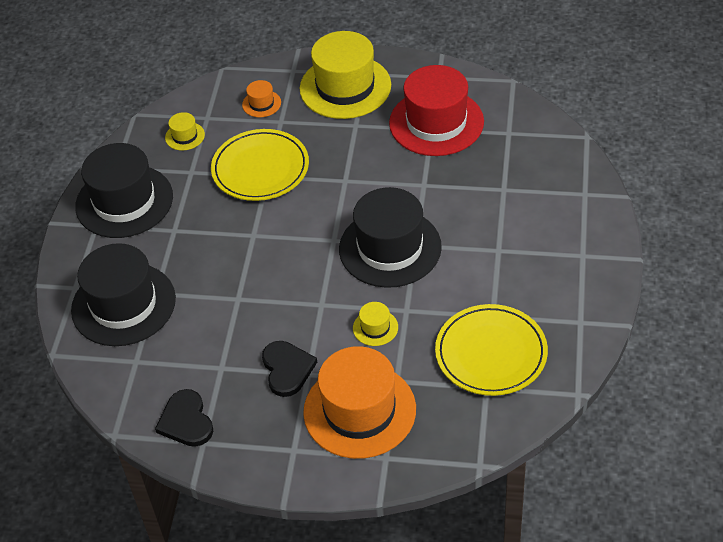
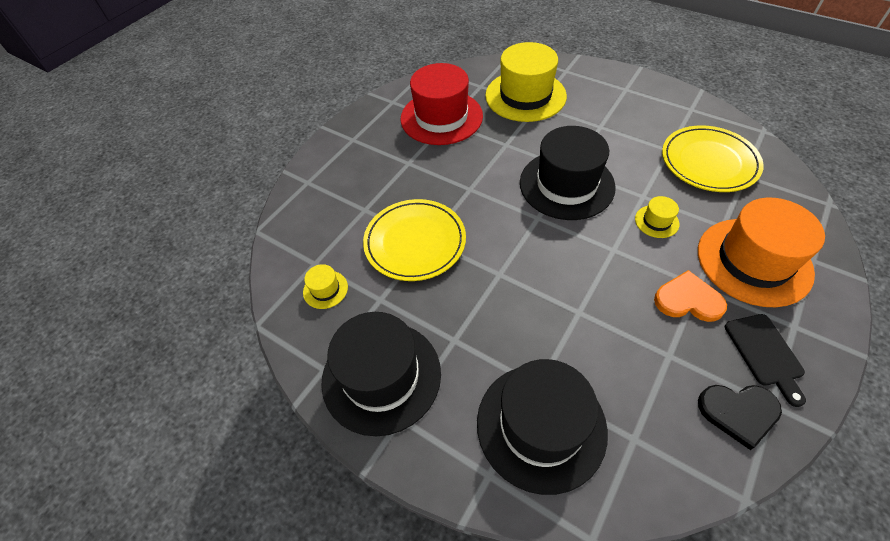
camera: 65 degrees left, 5 degrees up
orange hat [242,80,281,117] -> none
black heart [262,341,317,397] -> orange heart [654,270,727,322]
yellow hat [300,31,391,119] -> yellow hat moved to [485,42,567,122]
none -> black cutting board [725,314,806,407]

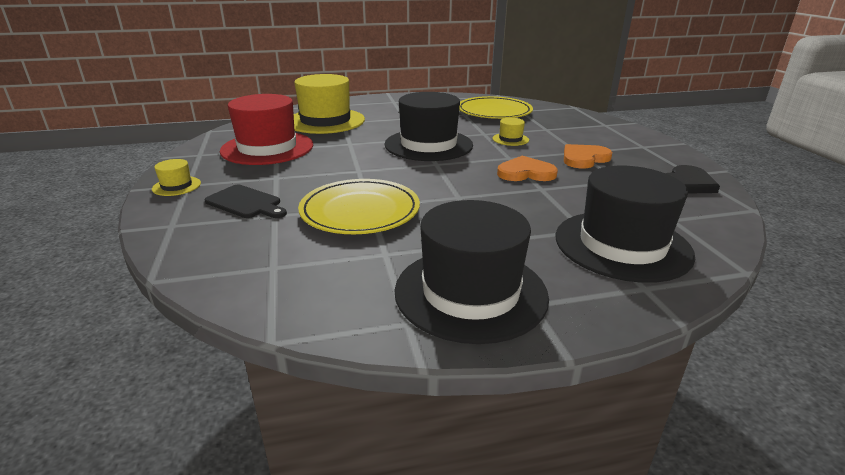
camera: 50 degrees left, 25 degrees down
yellow hat [303,264,348,309] -> yellow hat moved to [152,159,201,196]
orange hat [698,198,825,307] -> none
black cutting board [725,314,806,407] -> black cutting board moved to [204,185,287,218]
none -> orange heart [497,156,558,181]

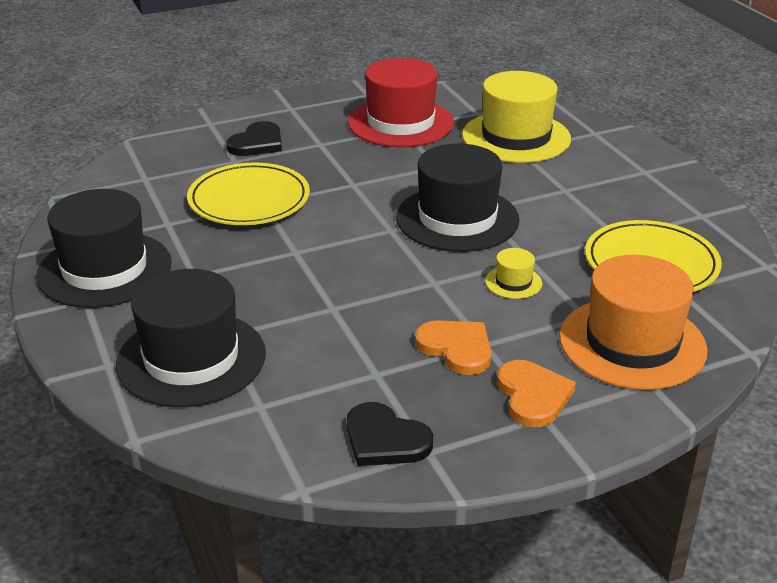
camera: 80 degrees right, 5 degrees up
yellow hat [152,159,201,196] -> none
black cutting board [204,185,287,218] -> black heart [226,121,282,156]
orange heart [497,156,558,181] -> orange heart moved to [497,360,576,427]
none -> orange hat [559,255,708,390]

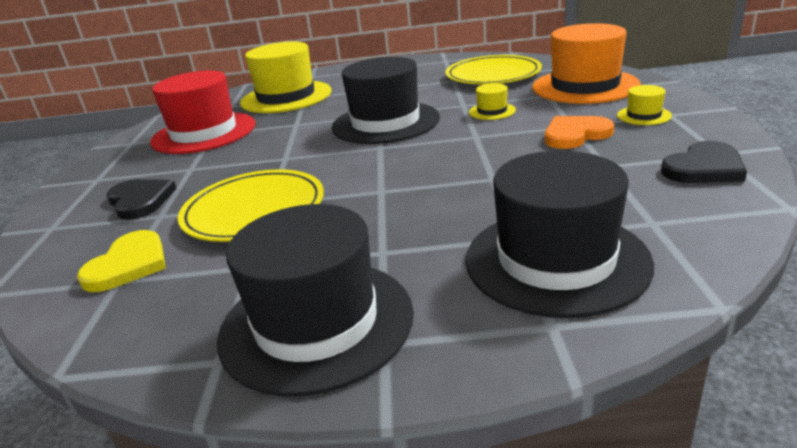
camera: 65 degrees left, 5 degrees down
orange heart [497,360,576,427] -> yellow hat [617,85,672,125]
none -> yellow heart [77,230,166,292]

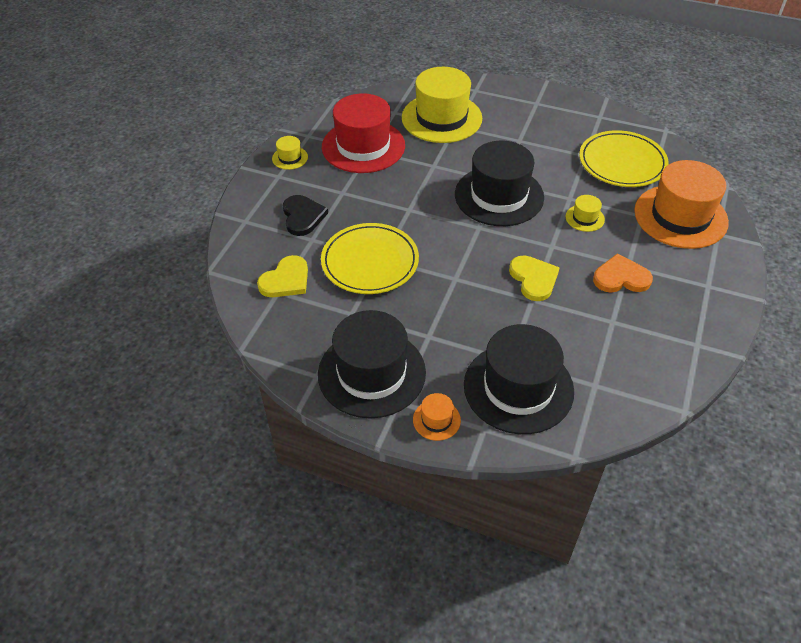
camera: 20 degrees right, 20 degrees up
yellow hat [617,85,672,125] -> yellow hat moved to [272,136,308,170]
black heart [661,141,747,183] -> none
none -> orange hat [413,393,461,441]
none -> yellow heart [509,256,560,301]

